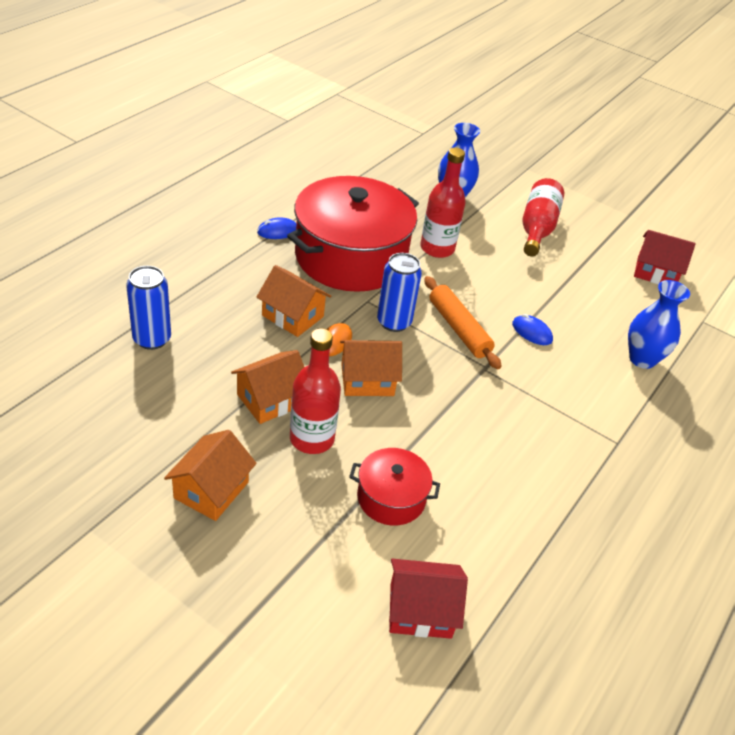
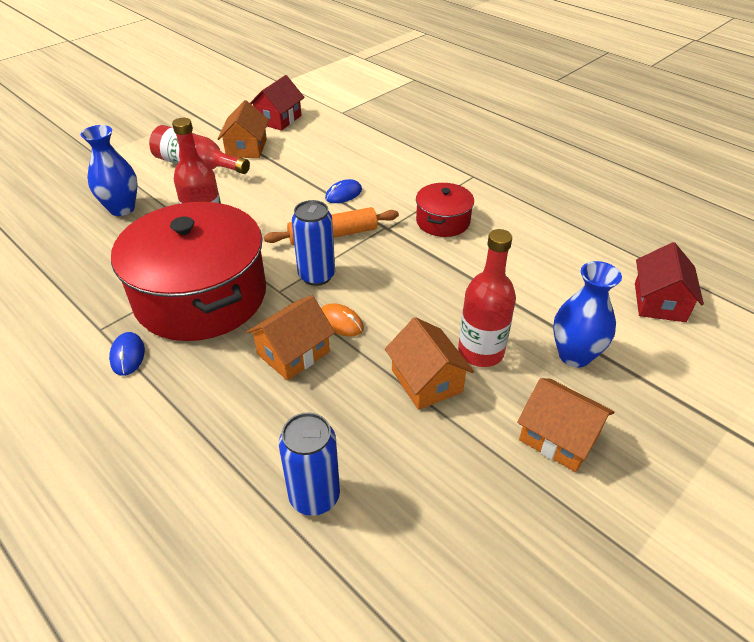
camera: 75 degrees left, 0 degrees up
orange house [340,340,402,396] -> orange house moved to [217,100,269,158]
red pot [349,448,440,526] -> red pot moved to [416,183,474,237]
blue vase [628,280,690,369] -> blue vase moved to [553,261,622,368]

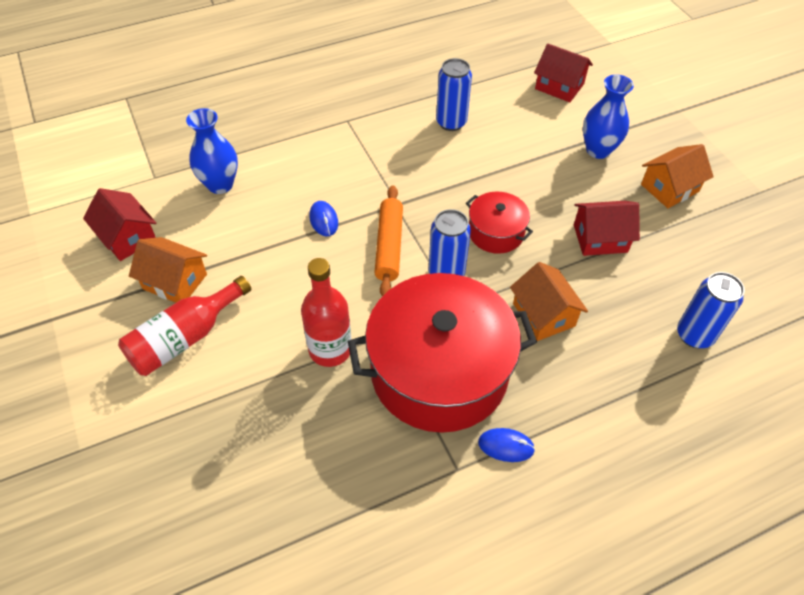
camera: 70 degrees left, 10 degrees up
blue vase [81,125,138,216] -> blue vase moved to [186,108,238,194]
orange mouse [321,303,364,336] -> none
orange house [385,317,474,410] -> red house [574,201,640,256]
red pot [416,183,474,237] -> red pot moved to [466,192,533,254]
red bottle [458,229,516,367] -> none
none -> blue can [436,58,472,131]

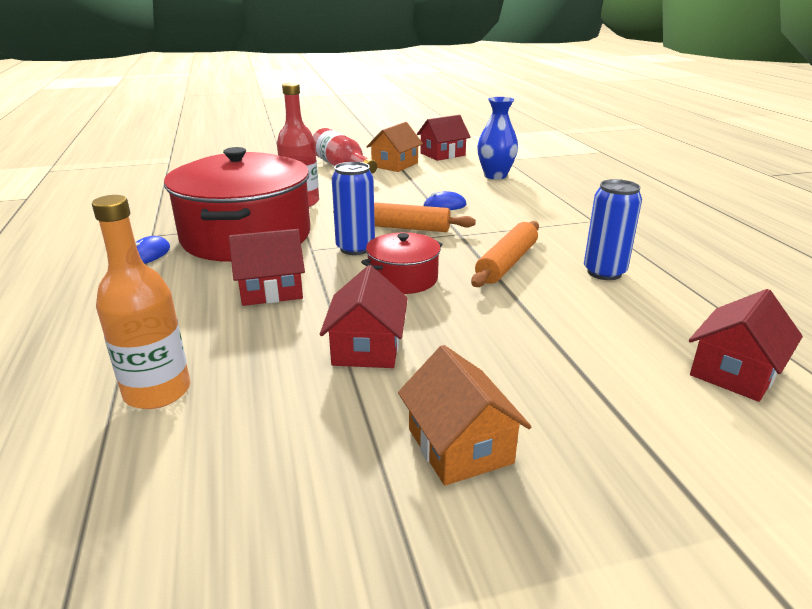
camera: 100 degrees right, 25 degrees down
orange house [510,262,588,341] -> red house [229,229,305,306]
blue vase [583,74,634,159] -> none
blue can [677,272,744,348] -> orange bottle [92,195,190,409]
none -> orange rolling pin [471,221,539,287]

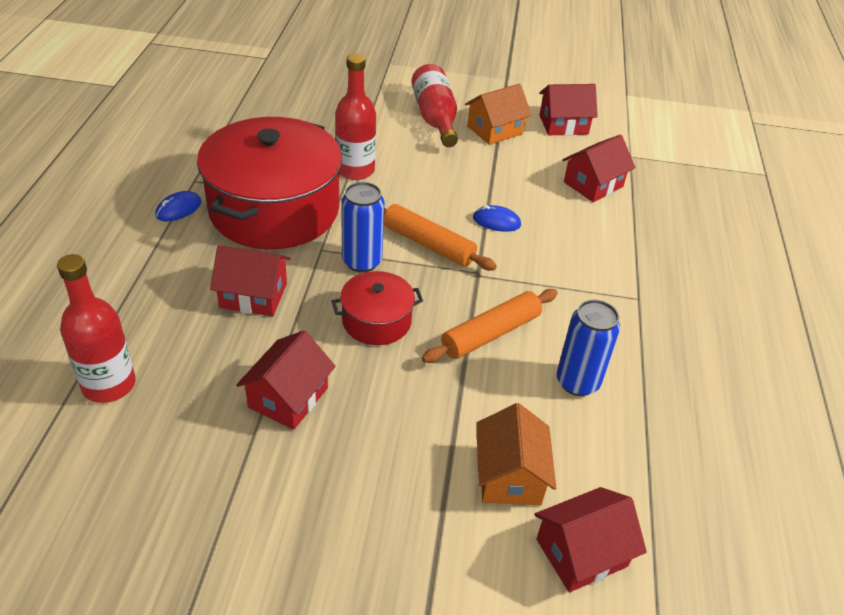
camera: 20 degrees right, 15 degrees up
orange bottle [92,195,190,409] -> red bottle [57,254,136,403]
orange house [398,345,531,486] -> orange house moved to [476,403,556,505]
blue vase [477,97,518,179] -> red house [562,135,635,202]

